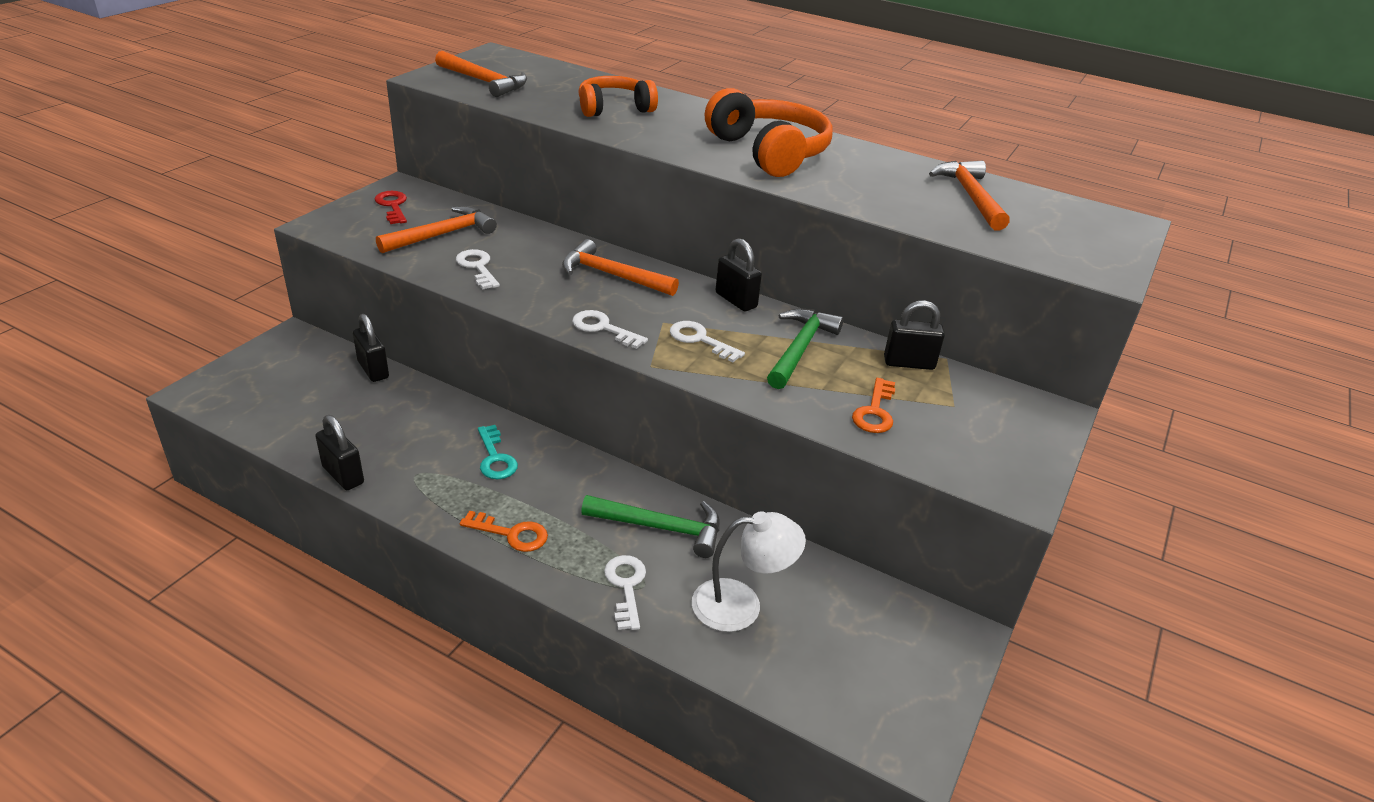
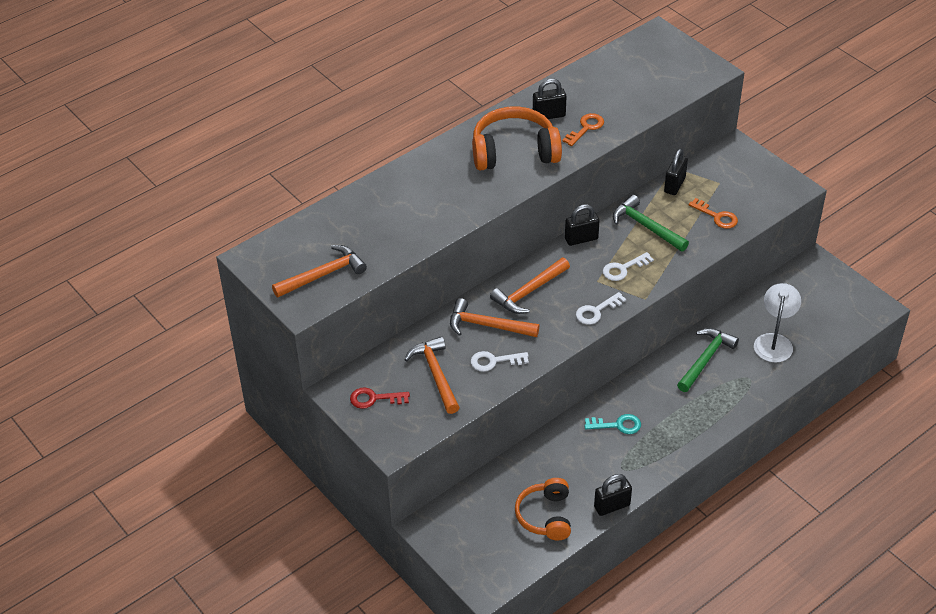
camera: 65 degrees left, 10 degrees up
black padlock [353,314,389,382] -> black padlock moved to [533,79,566,119]
orange key [460,510,548,552] -> orange key moved to [563,113,604,146]
orange headphones [579,76,658,117] -> orange headphones moved to [515,478,571,540]
white key [604,555,646,630] -> none
orange hammer [929,161,1010,230] -> orange hammer moved to [450,298,539,337]

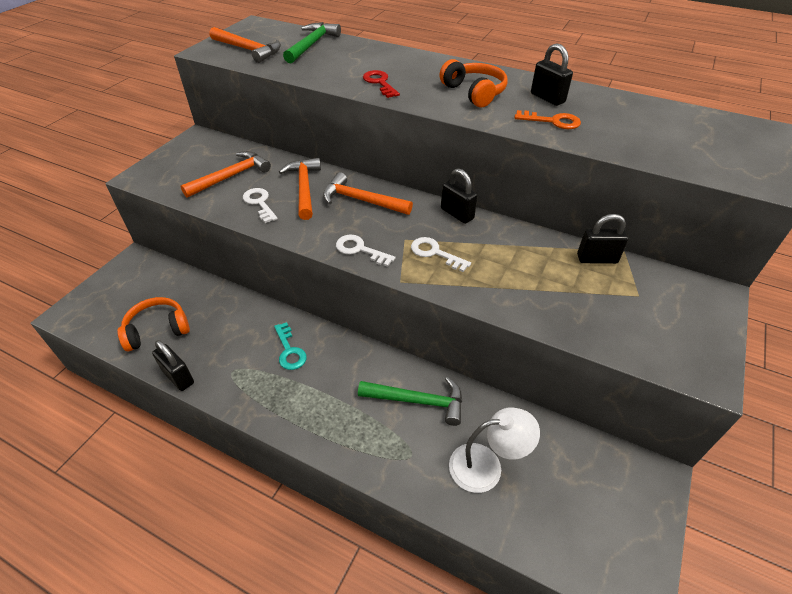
camera: 65 degrees right, 0 degrees up
red key [350,388,410,409] -> red key moved to [363,70,400,98]
orange headphones [472,107,562,170] -> orange headphones [439,59,508,107], size x0.66
green hammer [613,195,689,252] -> green hammer moved to [283,22,341,63]
orange key [688,198,738,229] -> none

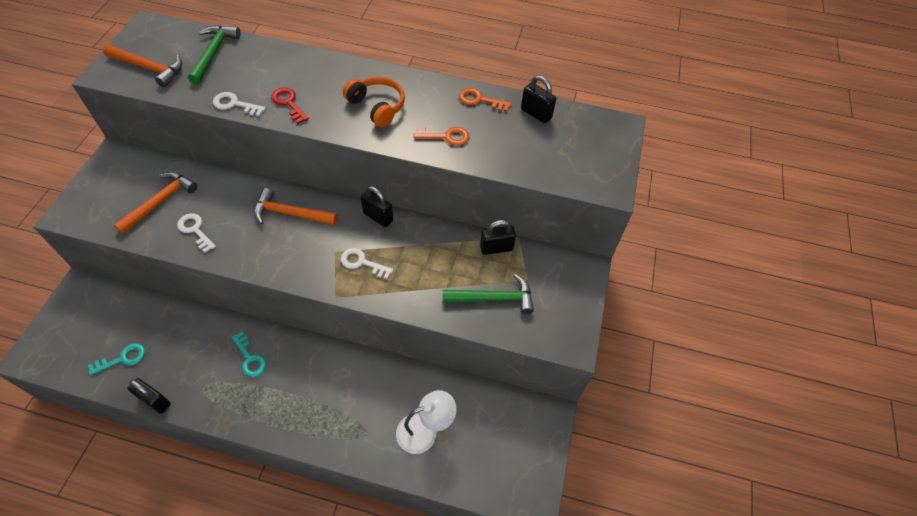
camera: 15 degrees left, 10 degrees up
orange headphones [117,297,190,351] -> turquoise key [88,343,145,376]
orange hammer [279,158,321,220] -> none
white key [336,235,396,267] -> white key moved to [213,92,266,116]
green hammer [358,377,462,426] -> green hammer moved to [443,274,534,314]
black padlock [531,44,573,106] -> black padlock moved to [521,75,556,124]
none -> orange key [459,88,512,112]

